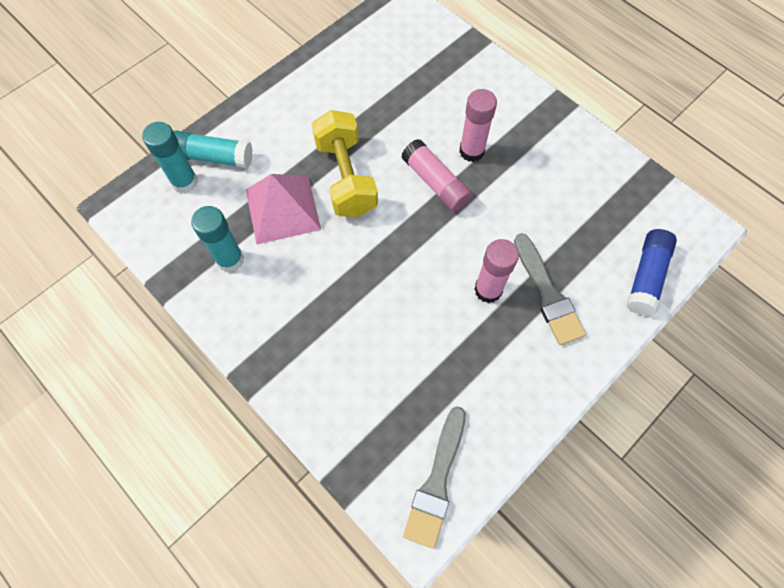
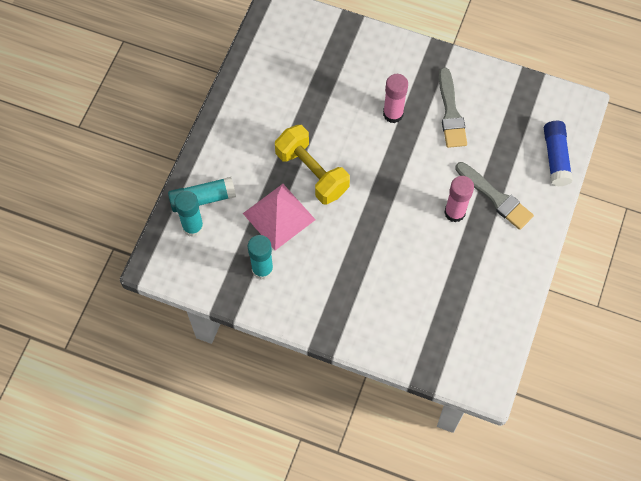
camera: 25 degrees left, 0 degrees up
pink glue stick [402,139,473,212] -> none
grey brush [403,406,466,549] -> grey brush moved to [439,67,467,148]

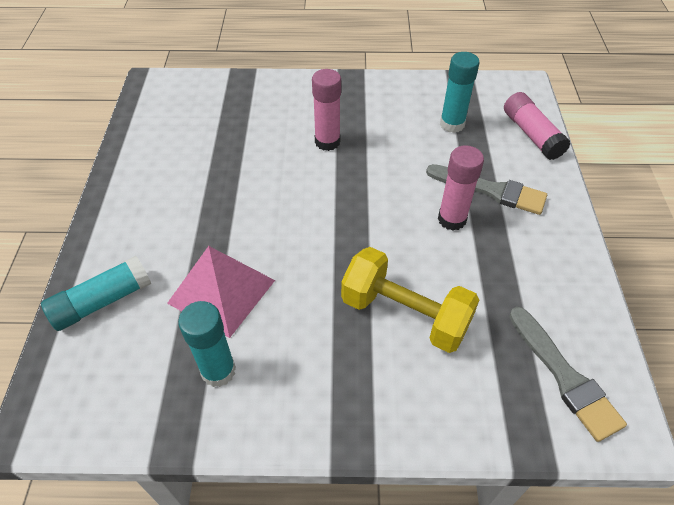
camera: 20 degrees left, 15 degrees down
turquoise glue stick [174,191,204,237] -> turquoise glue stick moved to [440,52,480,133]
yellow dumbbell [275,125,350,204] -> yellow dumbbell moved to [341,247,479,353]
grey brush [439,67,467,148] -> grey brush moved to [509,307,627,442]
blue glue stick [544,121,573,187] -> pink glue stick [504,92,570,160]

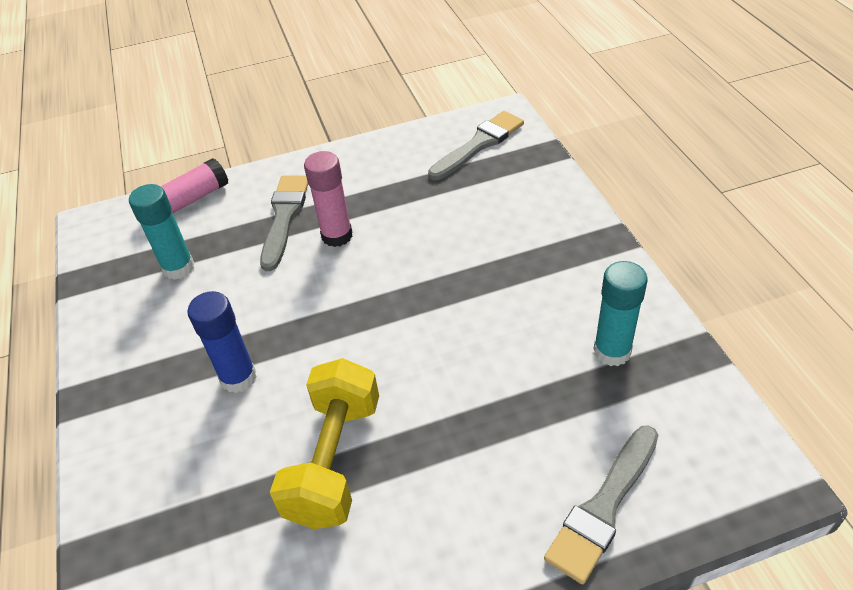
camera: 105 degrees left, 5 degrees down
turquoise glue stick [41,256,151,331] -> grey brush [544,425,658,584]
pink pyramid [167,246,275,338] -> none
pink glue stick [312,69,341,151] -> blue glue stick [187,291,257,393]
yellow dumbbell [341,247,479,353] -> yellow dumbbell moved to [270,358,379,529]

